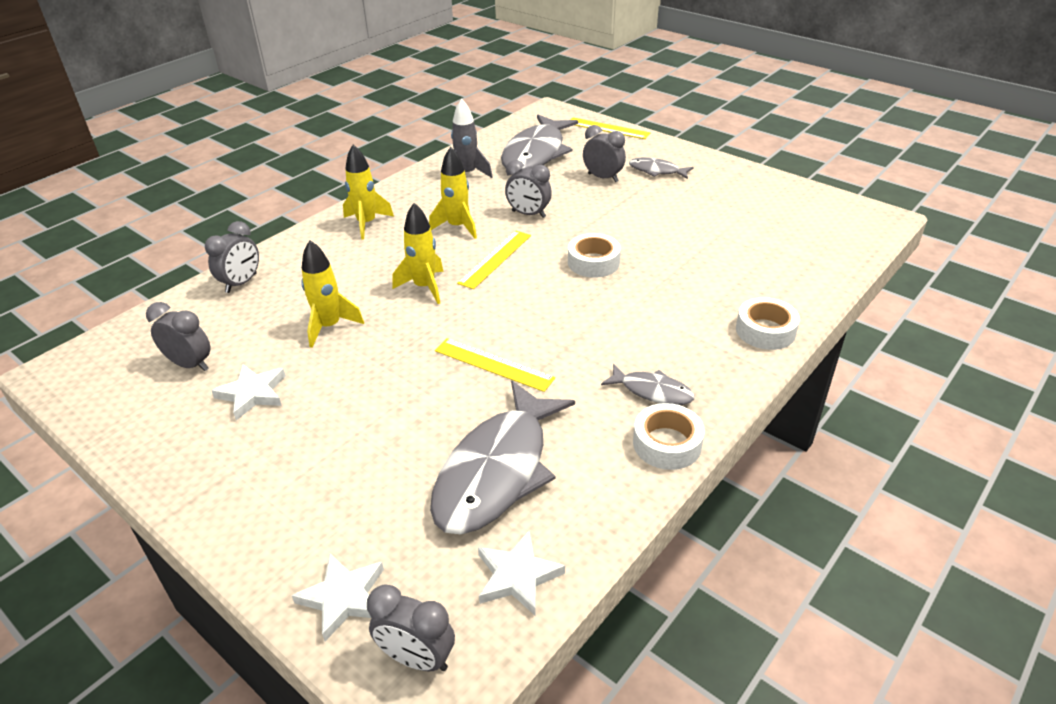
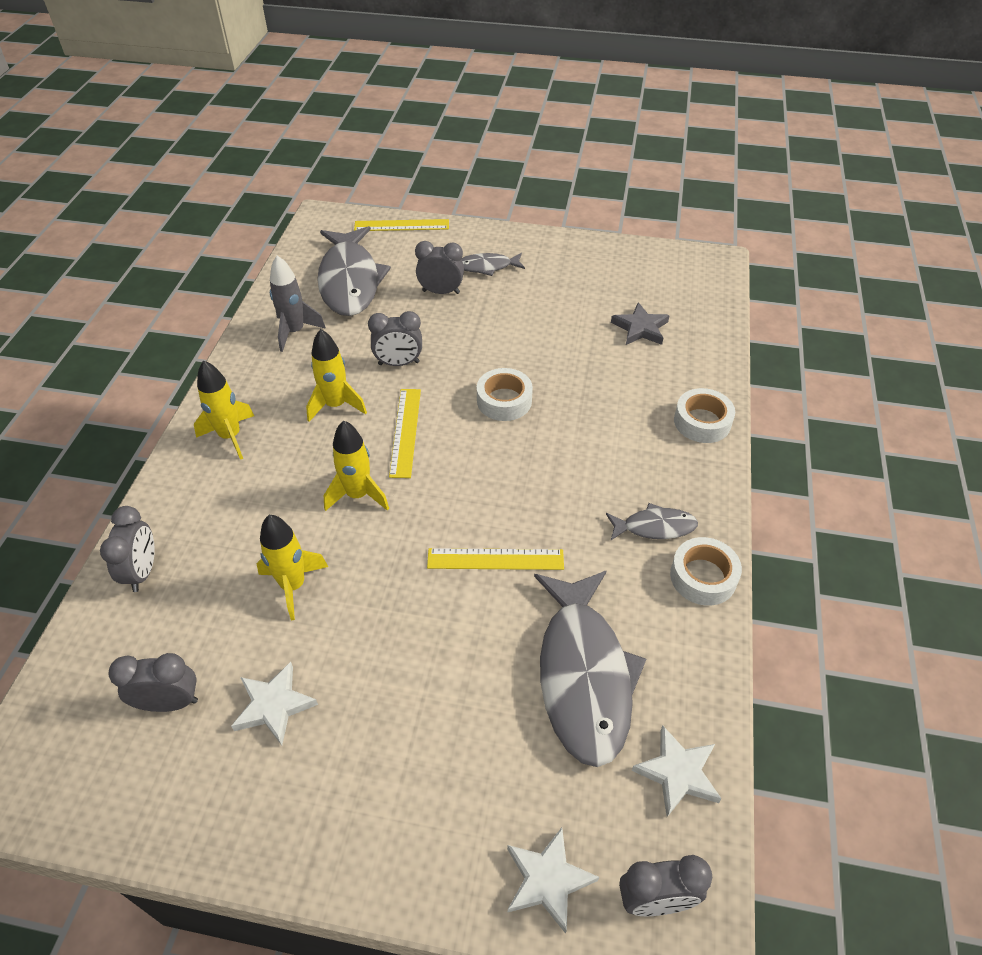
camera: 30 degrees left, 10 degrees up
none -> grey star [611,302,670,345]

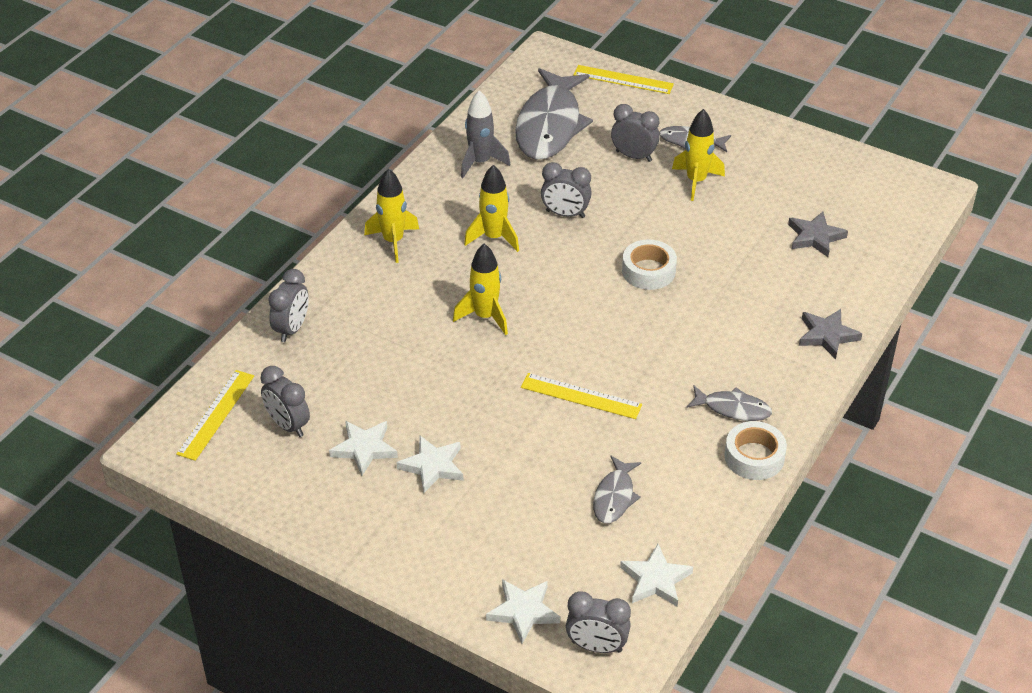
camera: 20 degrees right, 5 degrees down
grey clock [108,653,198,712] -> grey clock turned 150 degrees counterclockwise [260,366,310,437]
yellow rocket [257,515,328,620] -> yellow rocket moved to [672,109,725,201]
yellow ruler [389,389,421,478] -> yellow ruler moved to [176,370,254,461]
grey fish [534,570,646,767] -> grey fish [593,456,641,523], size x0.48
white tape [674,388,735,443] -> grey star [799,309,862,359]
none -> white star [396,436,464,493]

